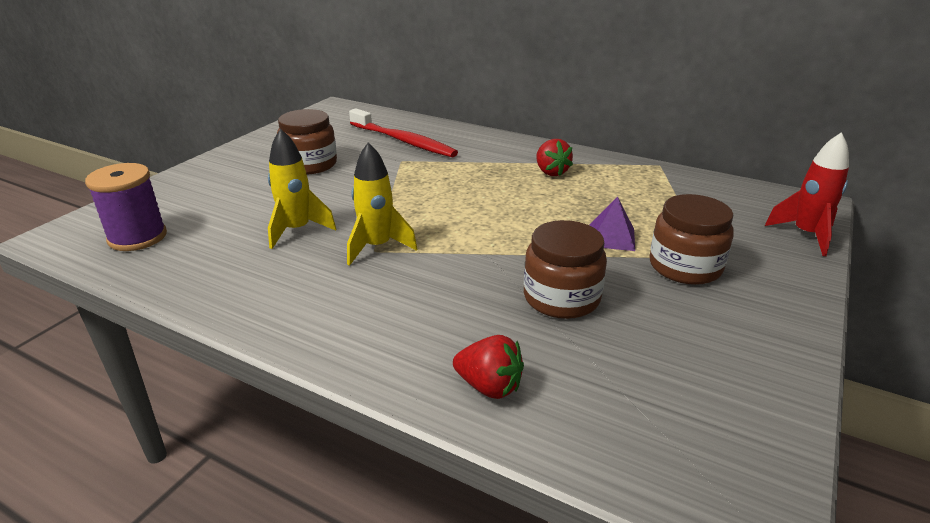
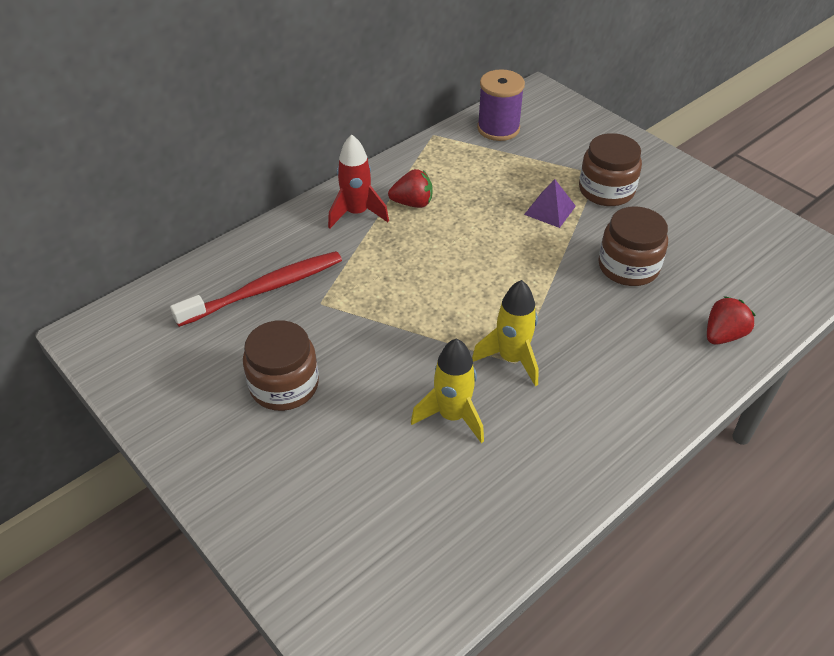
camera: 70 degrees left, 15 degrees up
purple spool [85,163,167,251] -> purple spool moved to [477,69,525,141]
red rocket [765,132,849,256] -> red rocket moved to [328,134,389,228]

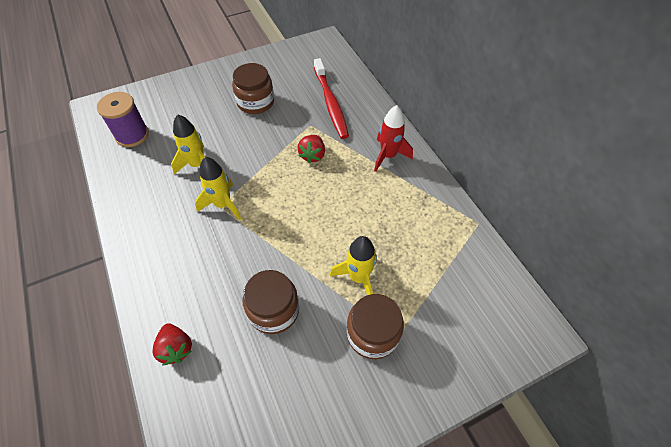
camera: 105 degrees right, 10 degrees up
red strawberry [388,169,433,208] -> red strawberry moved to [298,135,325,163]
purple spool [477,69,525,141] -> purple spool moved to [97,92,149,147]
purple pyramid [524,179,576,228] -> yellow rocket [330,236,377,295]

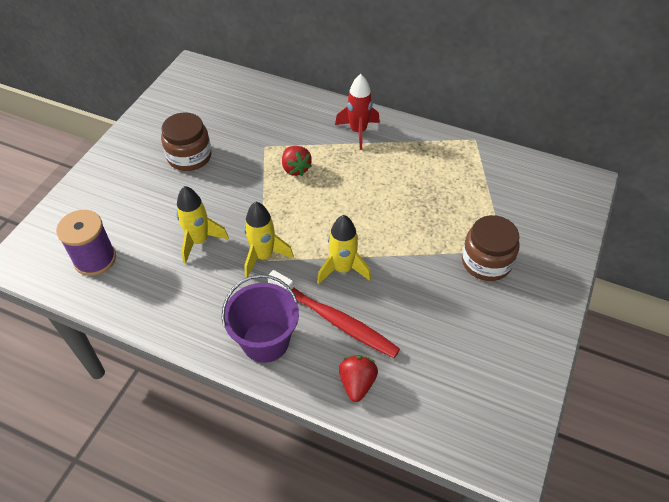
camera: 40 degrees left, 5 degrees down
red strawberry [152,323,192,365] -> red strawberry turned 105 degrees counterclockwise [339,355,378,402]
brown jar [242,270,299,334] -> none
red toothbrush [314,58,349,139] -> red toothbrush moved to [268,270,400,358]
yellow rocket [330,236,377,295] -> yellow rocket moved to [317,215,371,285]
none -> purple bucket [221,274,299,363]

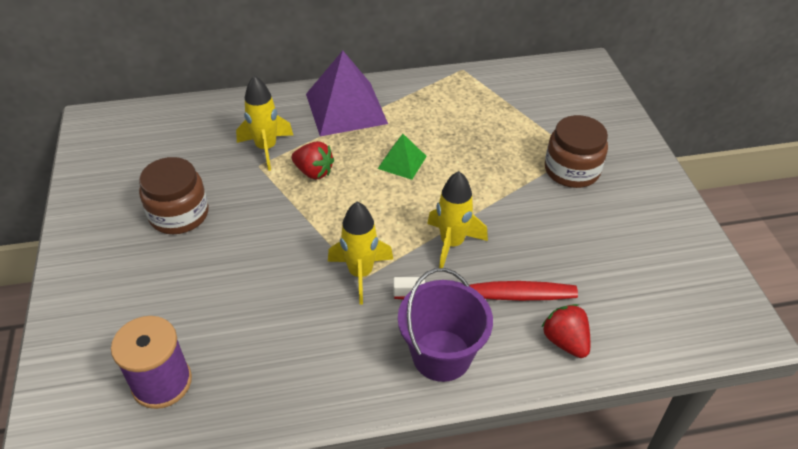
camera: 35 degrees left, 5 degrees down
yellow rocket [176,186,229,264] -> yellow rocket moved to [236,75,293,171]
red rocket [335,74,380,150] -> purple pyramid [306,51,388,136]
none -> green pyramid [378,134,427,180]

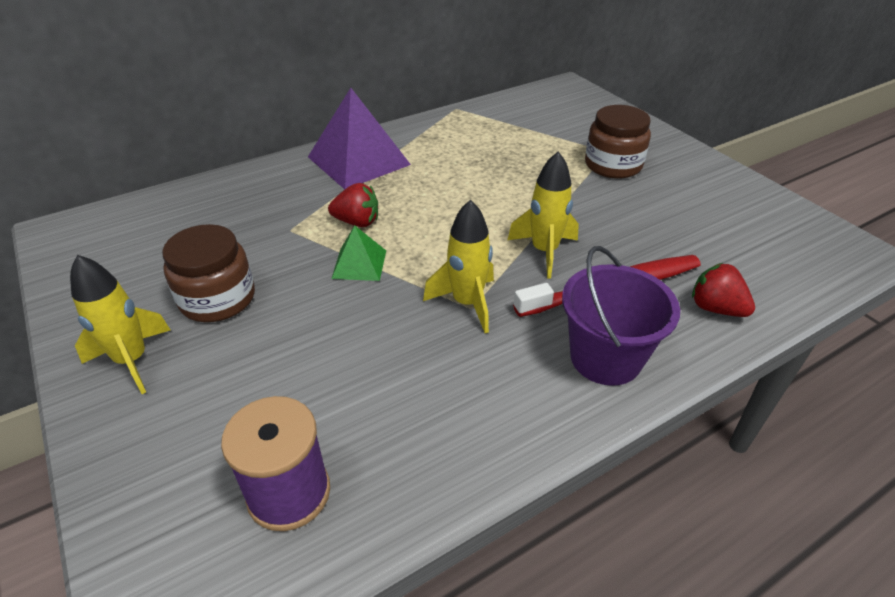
camera: 20 degrees left, 5 degrees down
yellow rocket [236,75,293,171] -> yellow rocket moved to [70,255,171,394]
green pyramid [378,134,427,180] -> green pyramid moved to [331,225,386,281]

